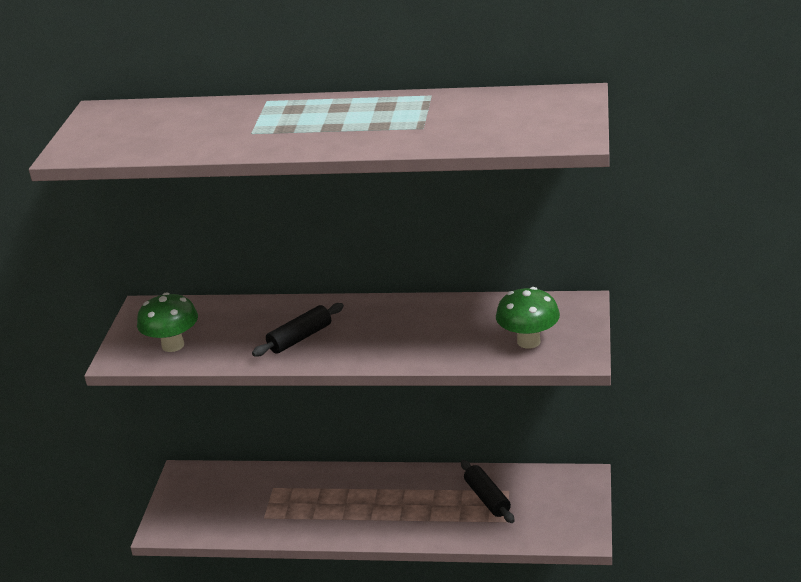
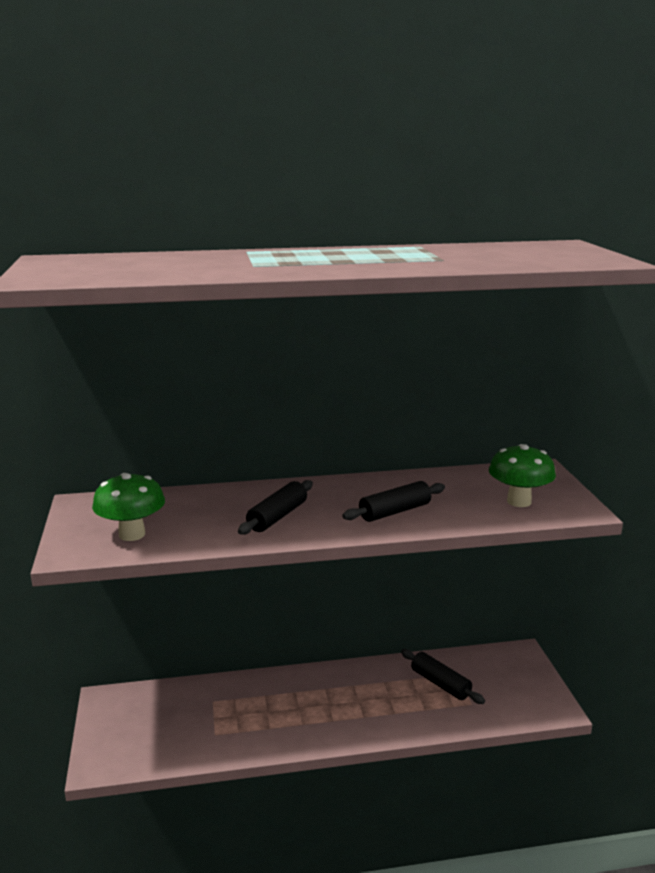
camera: 20 degrees left, 10 degrees down
none -> black rolling pin [342,481,445,522]

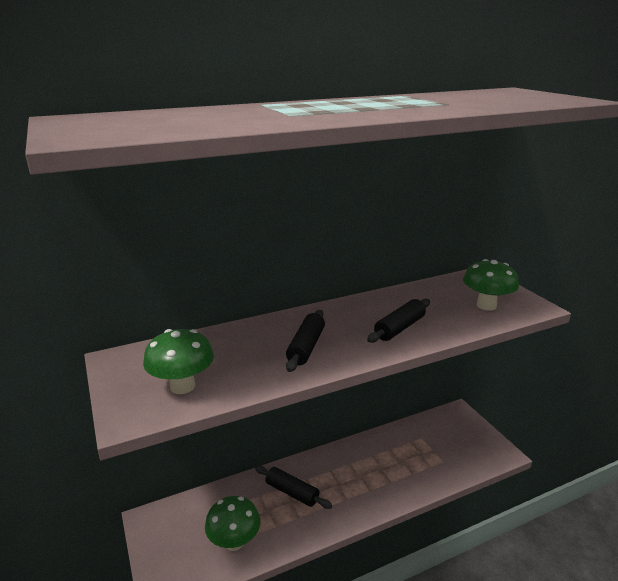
camera: 15 degrees left, 5 degrees up
black rolling pin [401,649,485,704] -> black rolling pin moved to [255,465,332,509]
none -> green mushroom [205,496,260,551]

